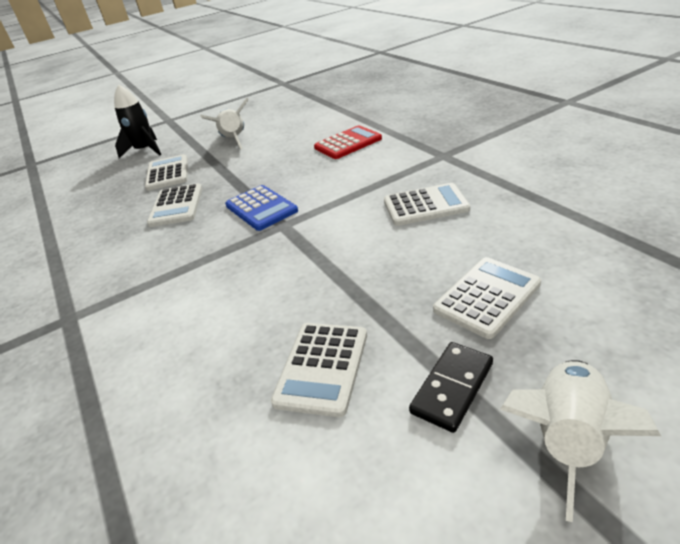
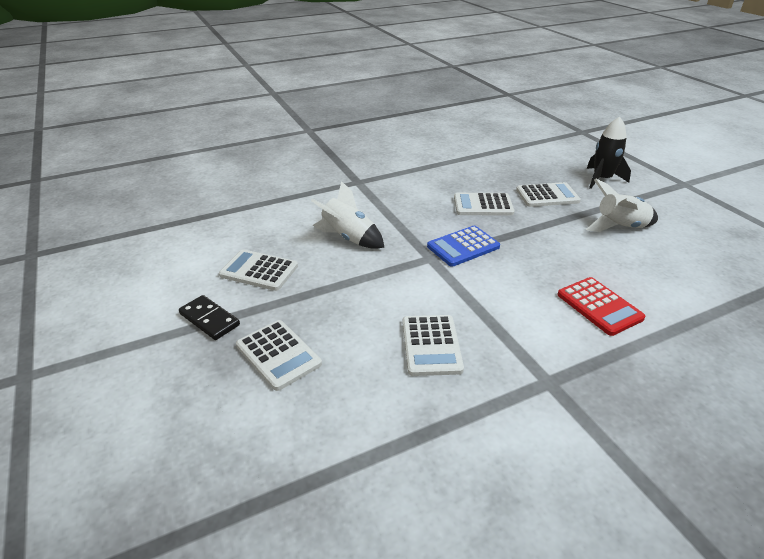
camera: 90 degrees right, 0 degrees up
white rocket [500,360,661,522] -> white rocket moved to [311,181,385,249]

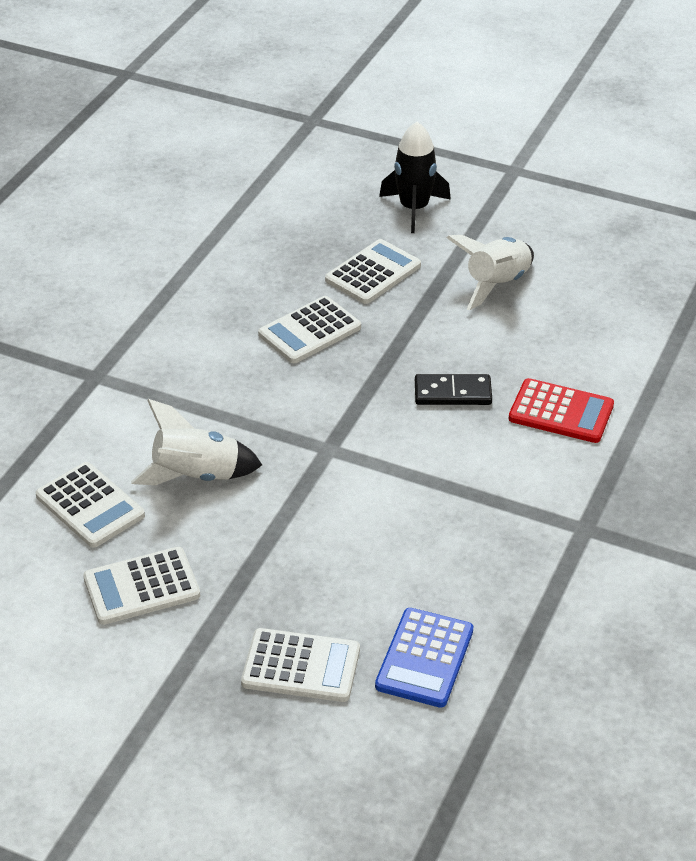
camera: 40 degrees left, 5 degrees up
black domino [179,295,240,340] -> black domino moved to [415,374,492,405]
white calculator [403,315,464,376] -> white calculator moved to [36,462,145,548]
blue calculator [427,226,500,267] -> blue calculator moved to [375,608,473,708]

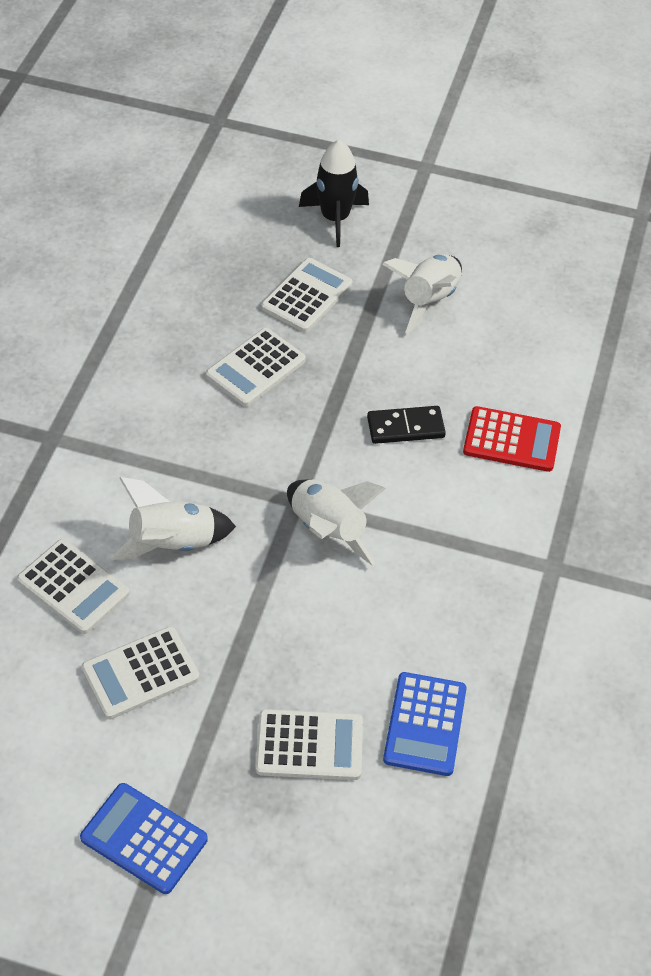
camera: 10 degrees left, 10 degrees up
none -> blue calculator [80,783,208,894]
none -> white rocket [287,479,386,566]

